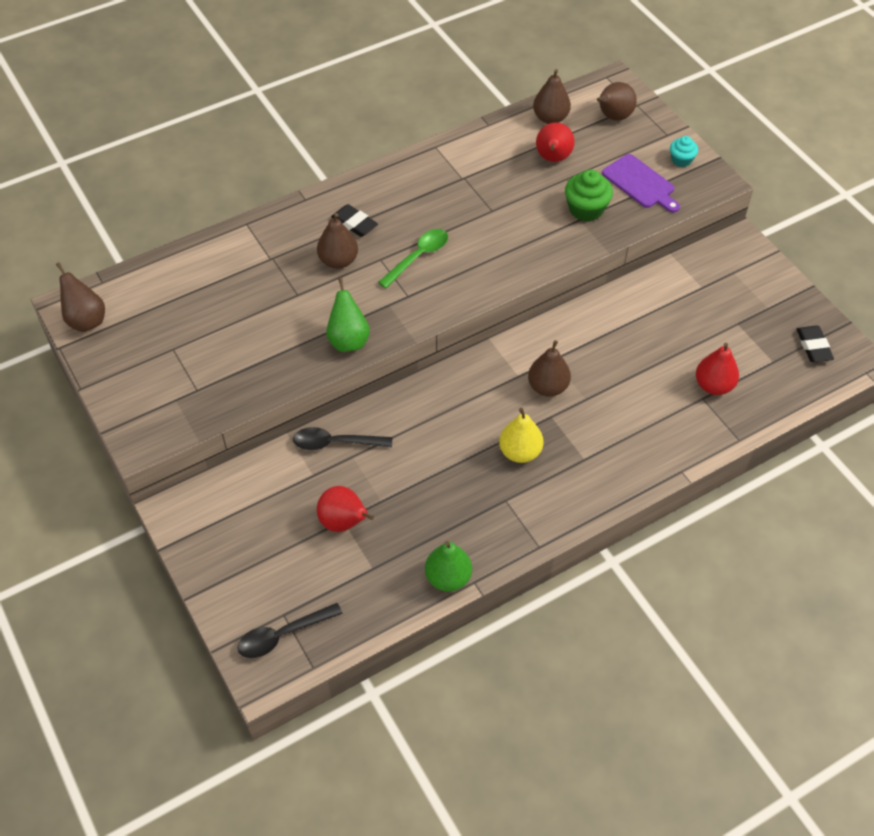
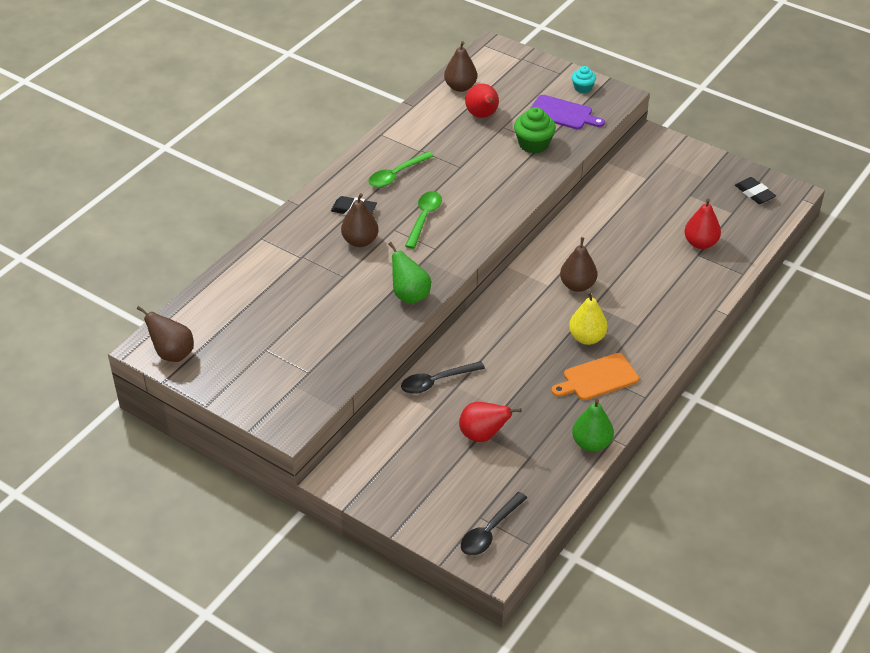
camera: 25 degrees left, 10 degrees down
brown pear [597,82,637,121] -> none
none -> green spoon [368,151,434,187]
none -> orange cutting board [551,353,639,400]

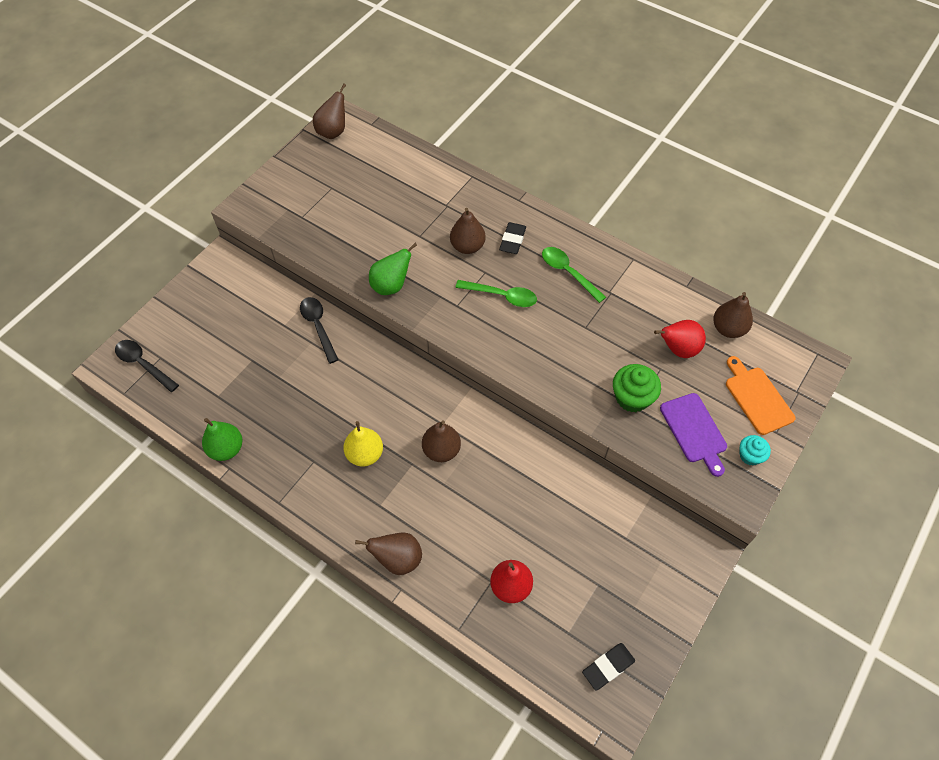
camera: 90 degrees right, 15 degrees up
red pear [459,402,521,442] -> none
purple cutting board [531,95,605,129] -> purple cutting board turned 45 degrees counterclockwise [660,393,727,477]
orange cutting board [551,353,639,400] -> orange cutting board moved to [726,356,795,435]
none -> brown pear [355,532,422,575]

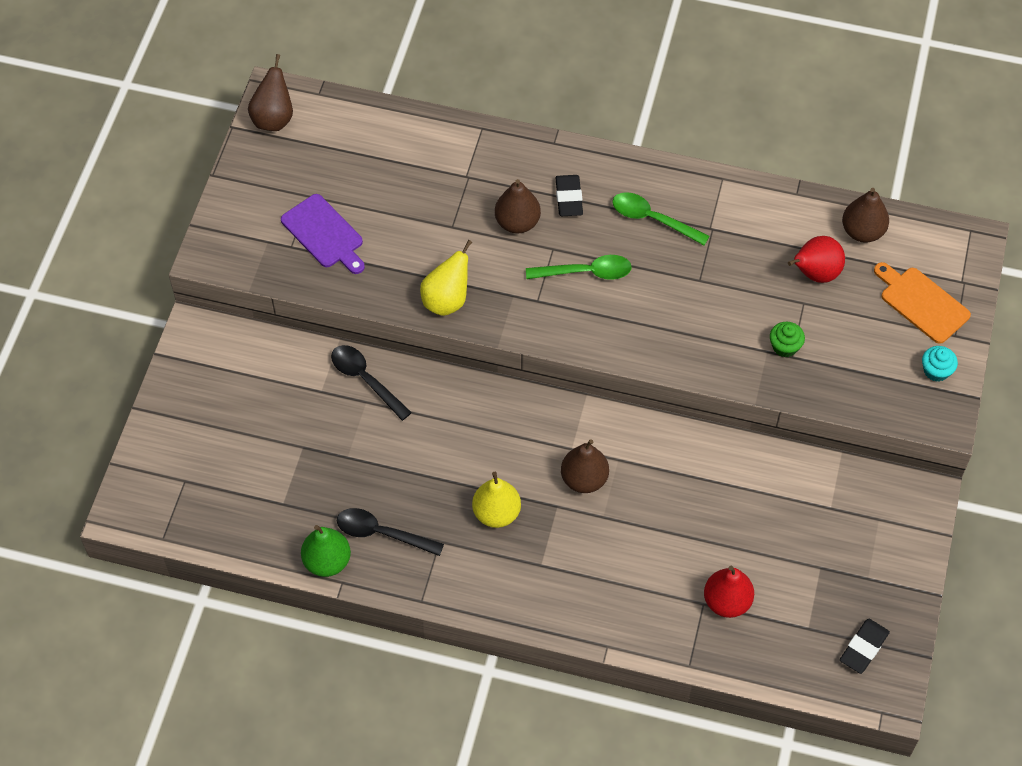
camera: 20 degrees left, 0 degrees up
black spoon [115,340,179,392] -> black spoon moved to [337,508,444,556]
brown pear [355,532,422,575] -> none
green pear [369,243,417,295] -> yellow pear [420,240,472,316]
green cupcake [613,364,661,412] -> green cupcake [770,322,805,357], size x0.61
purple cutting board [660,393,727,477] -> purple cutting board moved to [281,194,365,274]

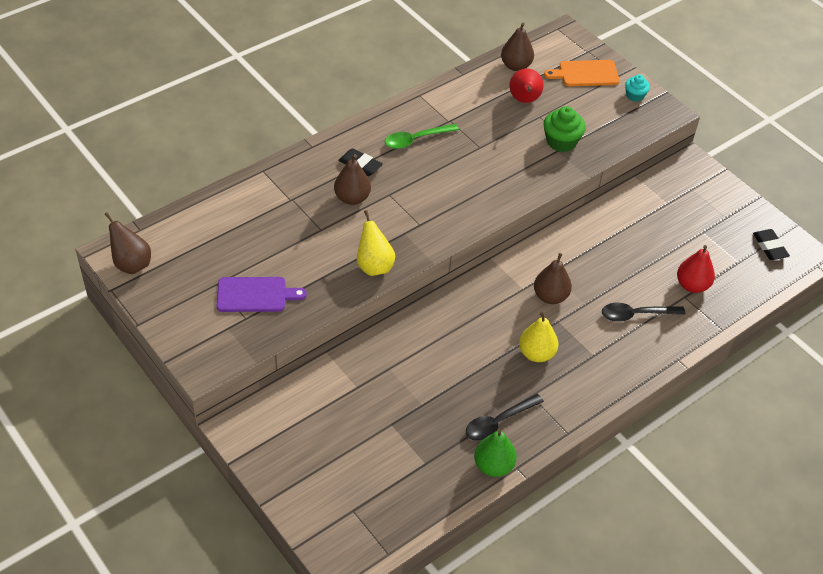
camera: 55 degrees left, 10 degrees down
black spoon [331,345,412,421] -> black spoon moved to [602,303,685,322]
green spoon [526,255,632,280] -> none
green cupcake [770,322,805,357] -> green cupcake [544,106,586,152], size x1.63

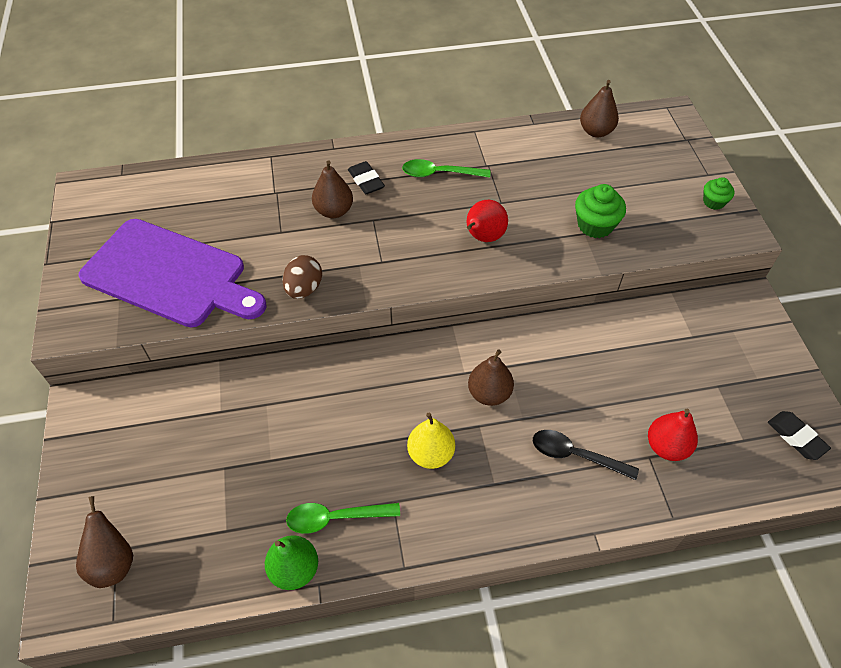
camera: 30 degrees right, 5 degrees up
brown pear [104,212,151,274] -> brown pear moved to [76,496,133,588]
purple cutting board [217,277,307,312] -> purple cutting board [78,219,266,327], size x1.97
yellow pear [357,210,395,276] -> brown egg [283,255,322,299]
black spoon [466,394,544,441] -> green spoon [286,503,400,534]
red pear [509,68,543,103] -> red pear moved to [467,200,508,242]
orange cutting board [544,60,620,86] -> none
turquoise cupcake [625,75,650,102] -> green cupcake [703,177,735,210]
black eraser [753,229,790,260] -> black eraser turned 45 degrees counterclockwise [768,411,831,460]

